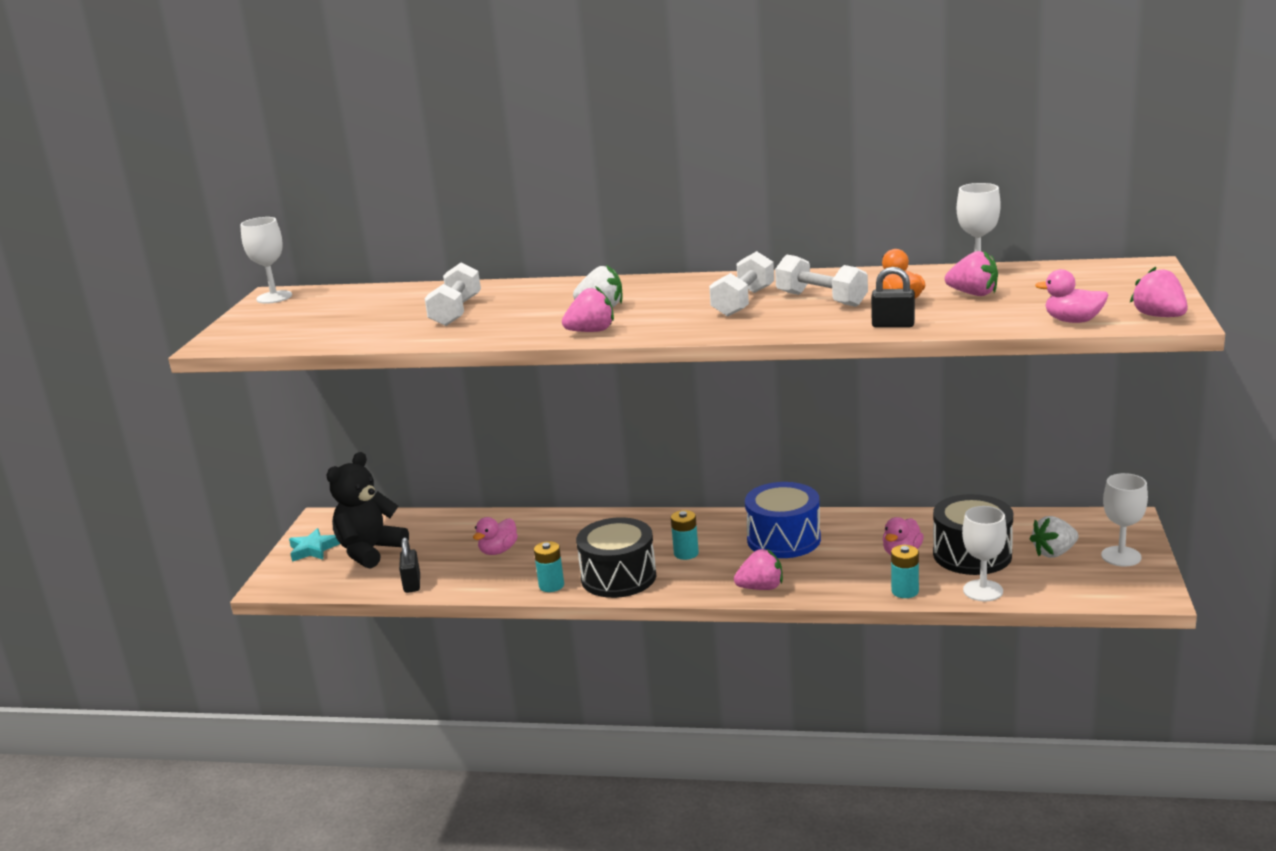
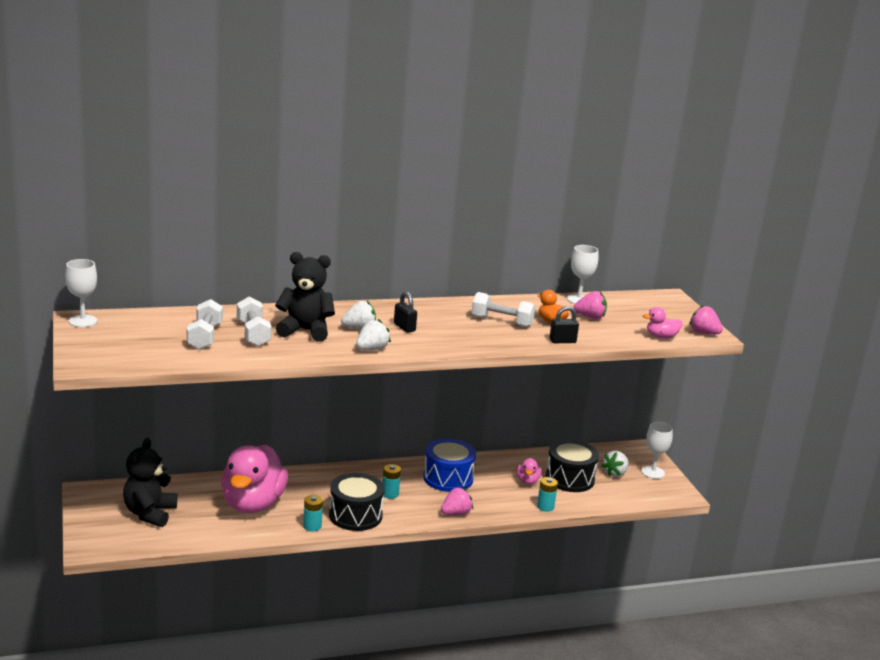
camera: 30 degrees left, 0 degrees up
turquoise star [289,528,340,562] -> none
black padlock [399,537,420,593] -> black padlock moved to [394,292,417,333]
pink duck [473,517,518,555] -> pink duck [221,445,288,513], size x2.39
pink strawberry [562,286,614,332] -> white strawberry [356,319,391,350]
white dumbbell [709,251,774,317] -> white dumbbell moved to [187,299,223,350]
white goblet [962,506,1007,601] -> none
none -> black teddy bear [275,252,335,342]

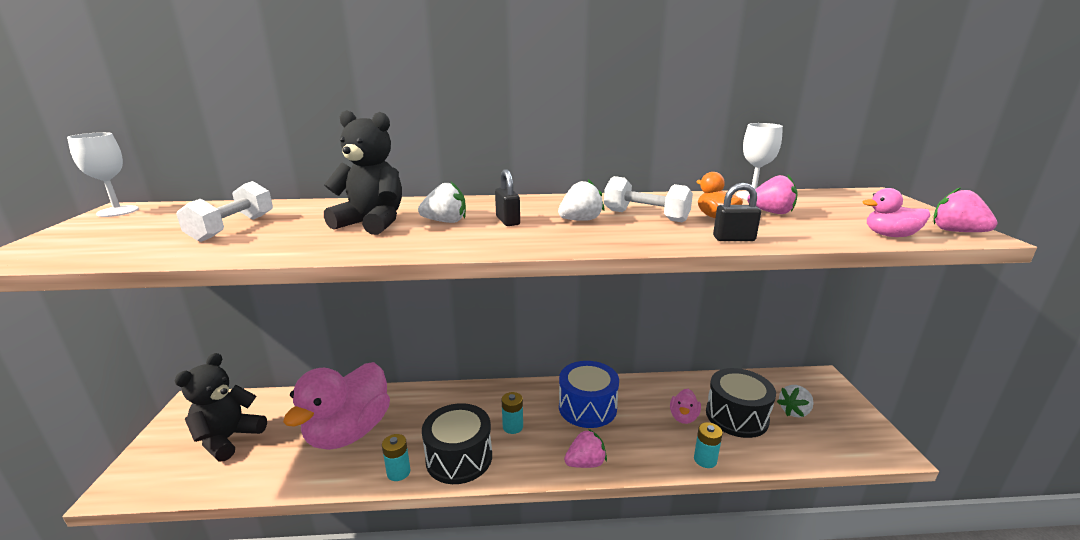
camera: 15 degrees right, 0 degrees up
white dumbbell [237,296,272,347] -> none
white strawberry [356,319,391,350] -> white strawberry moved to [558,179,605,221]
white goblet [641,422,673,479] -> none

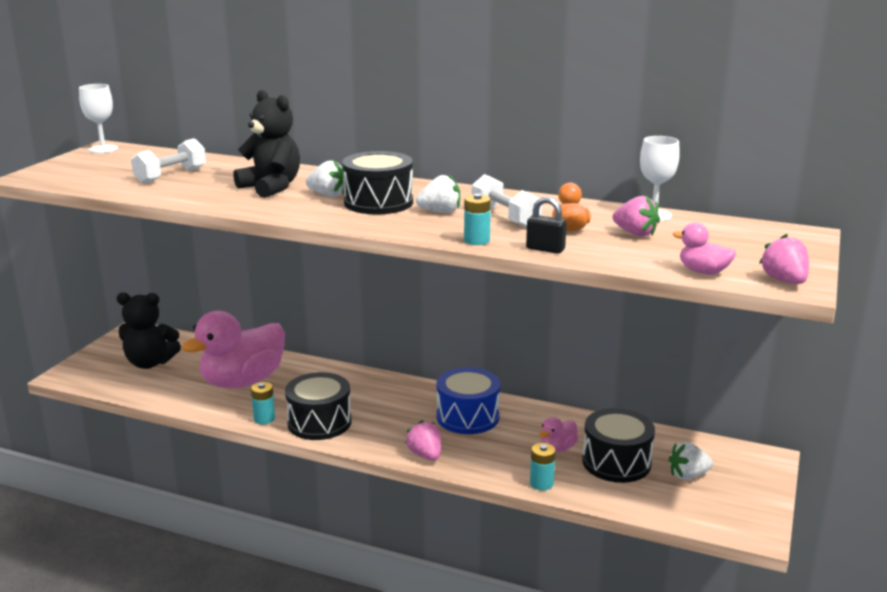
camera: 25 degrees right, 0 degrees up
black teddy bear [174,353,267,461] -> black teddy bear turned 135 degrees counterclockwise [117,292,181,369]
black padlock [495,169,520,226] -> black drum [342,151,413,214]
turquoise battery [502,392,523,434] -> turquoise battery moved to [464,194,491,245]
pink strawberry [564,429,607,468] -> pink strawberry turned 120 degrees counterclockwise [405,420,441,461]

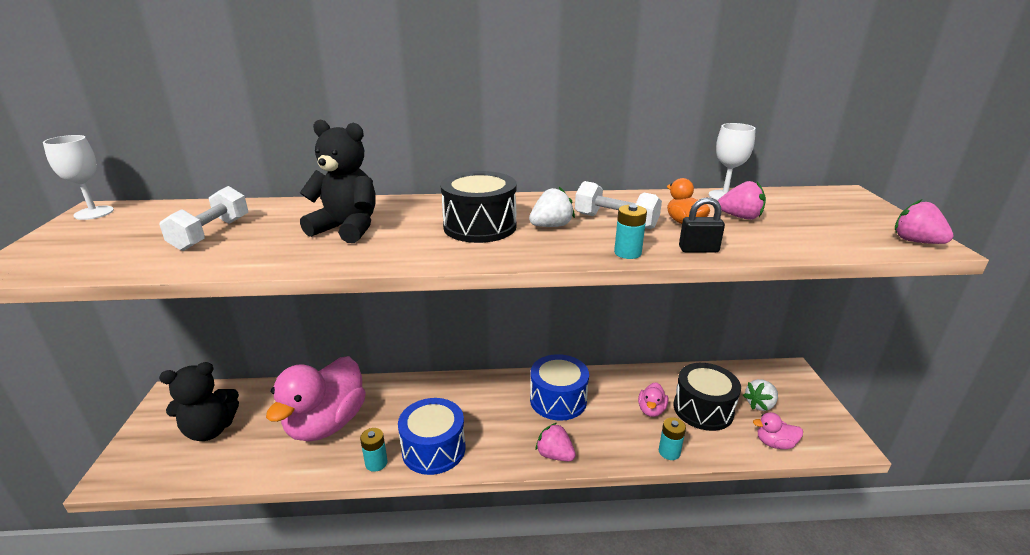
camera: 25 degrees left, 5 degrees up
black drum [285,372,352,440] -> blue drum [398,398,465,475]
white strawberry [306,160,346,197] -> none
pink duck [673,223,736,275] -> pink duck moved to [753,412,803,449]

